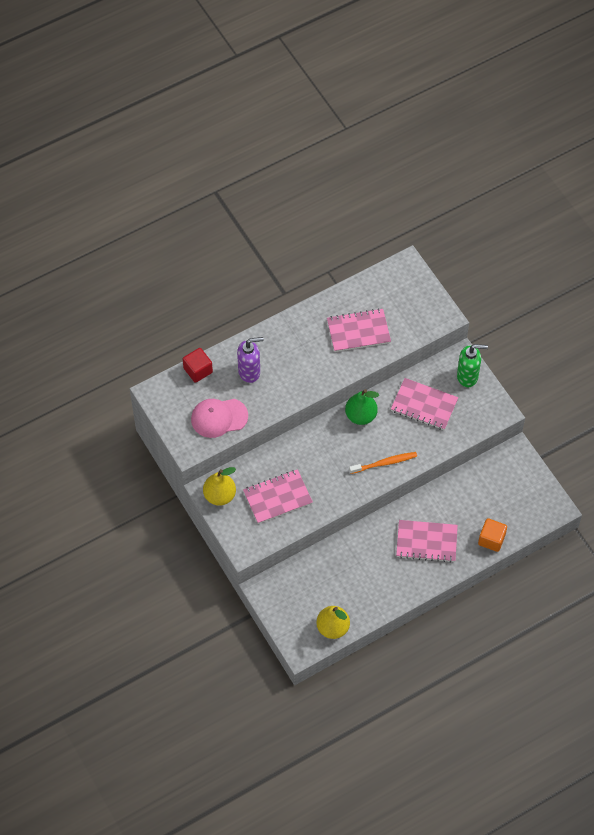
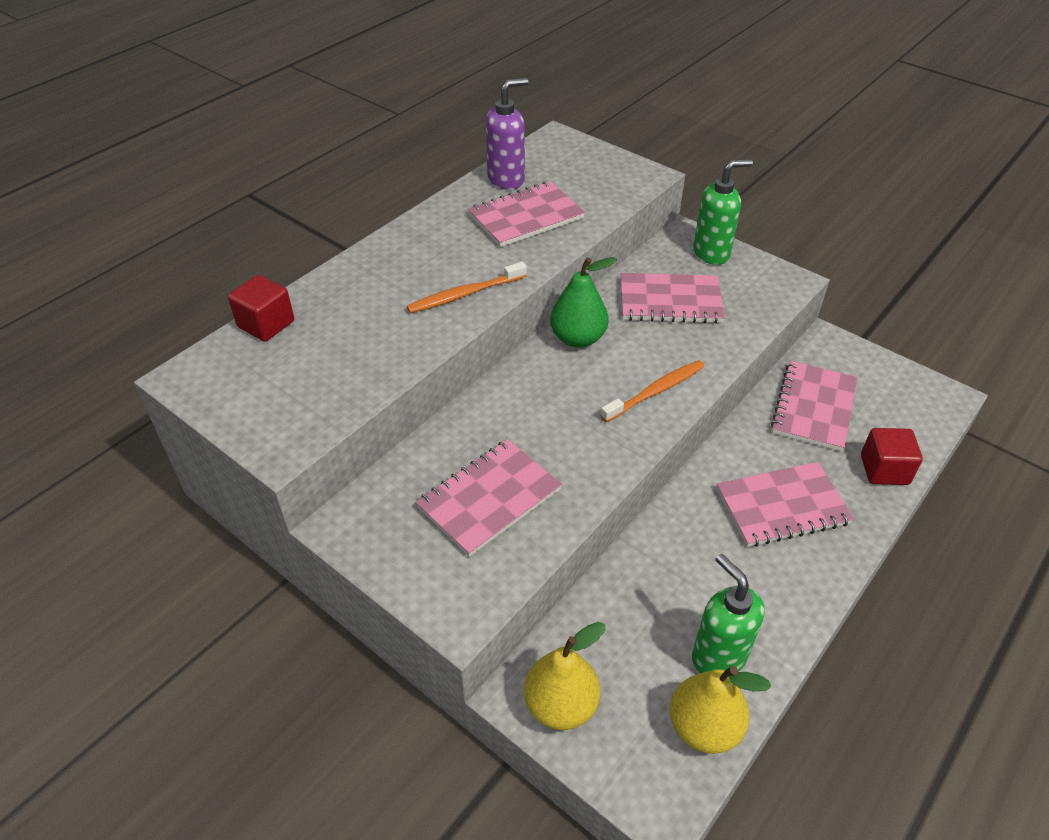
camera: 20 degrees left, 15 degrees down
pink cap [191,399,248,438] -> none
yellow pear [203,467,236,506] -> yellow pear moved to [524,622,606,730]
purple soap dispenser [237,337,264,383] -> purple soap dispenser moved to [486,78,528,190]
orange cube [478,518,507,552] -> red cube [861,428,923,485]
none -> orange toothbrush [407,262,527,313]
none -> green soap dispenser [692,554,765,673]
none -> pink notebook [771,361,857,451]

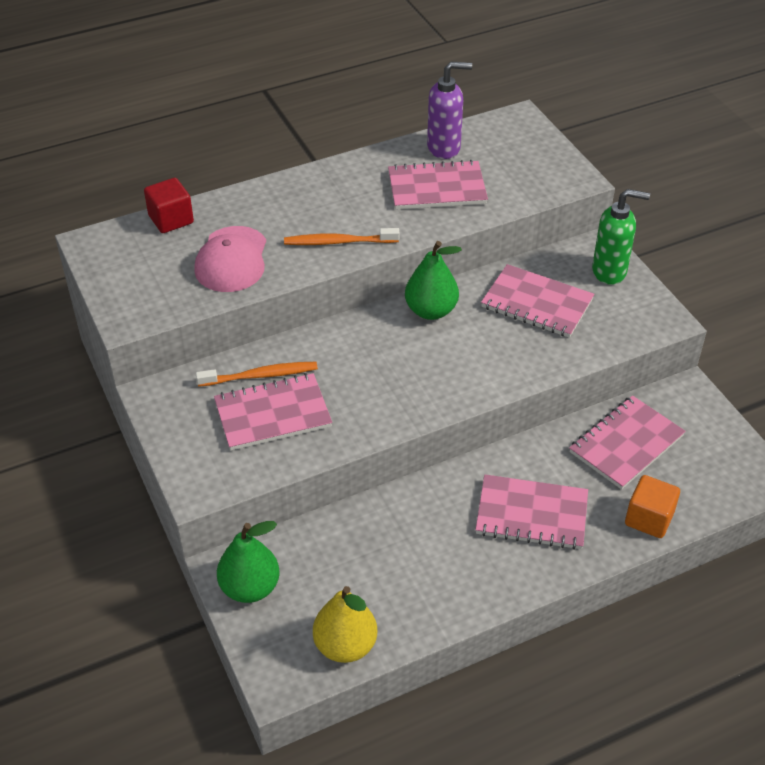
camera: 25 degrees right, 0 degrees up
yellow pear [524,622,606,730] -> green pear [217,521,280,603]
orange toothbrush [600,360,705,422] -> orange toothbrush moved to [196,362,318,387]
green soap dispenser [692,554,765,673] -> none
red cube [861,428,923,485] -> orange cube [625,475,680,538]
none -> pink cap [194,226,266,292]

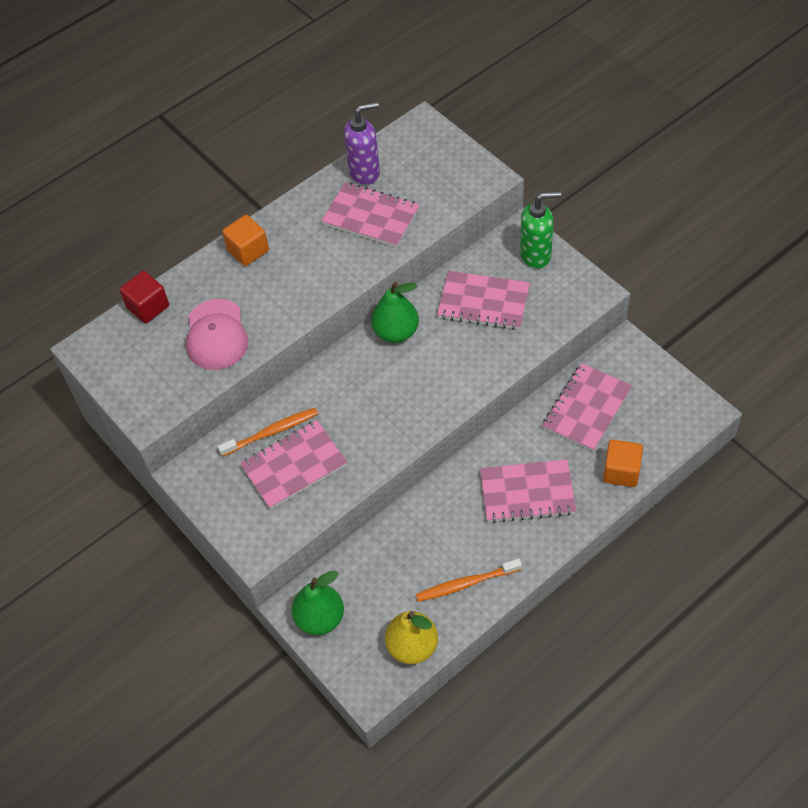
camera: 10 degrees left, 10 degrees up
orange toothbrush [284,228,399,245] -> orange toothbrush moved to [416,559,522,602]
pink notebook [388,160,488,210] -> pink notebook turned 45 degrees clockwise [322,182,420,247]
none -> orange cube [222,215,269,266]

